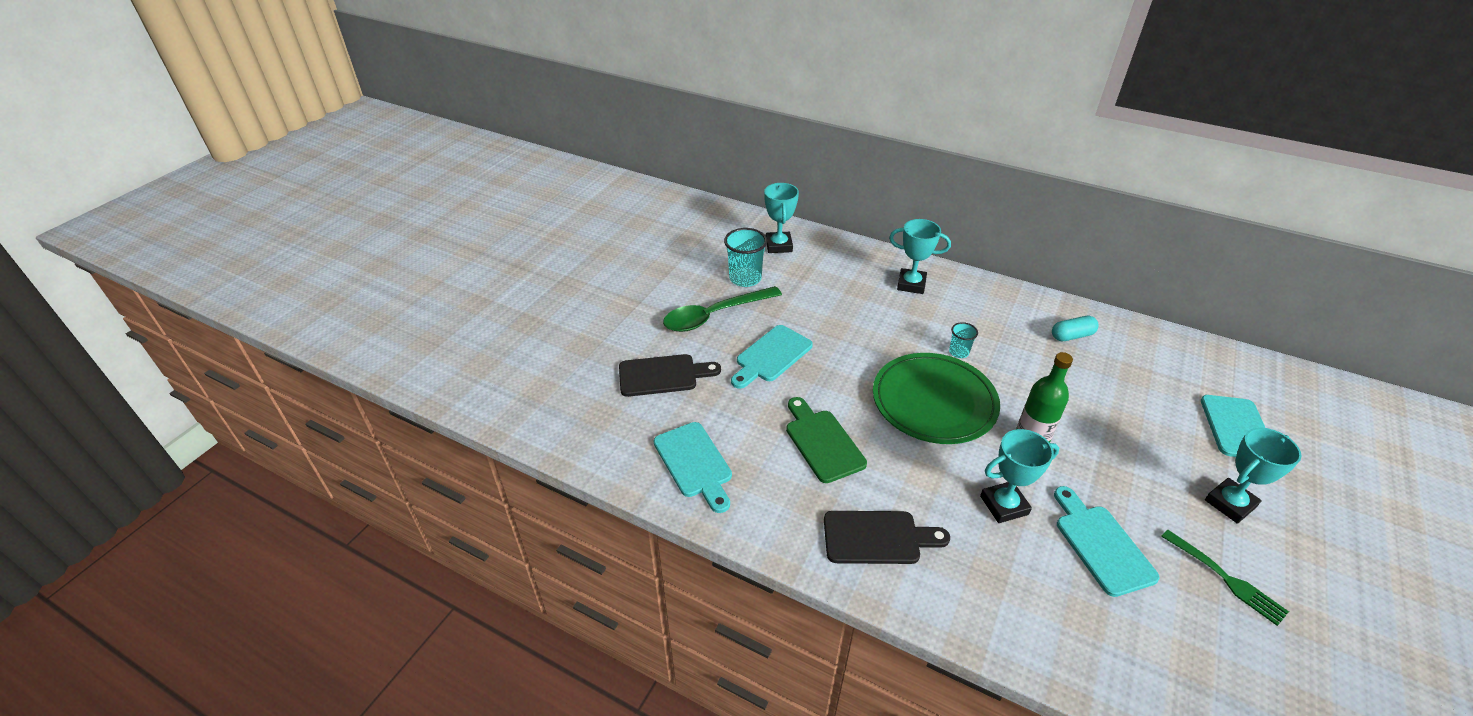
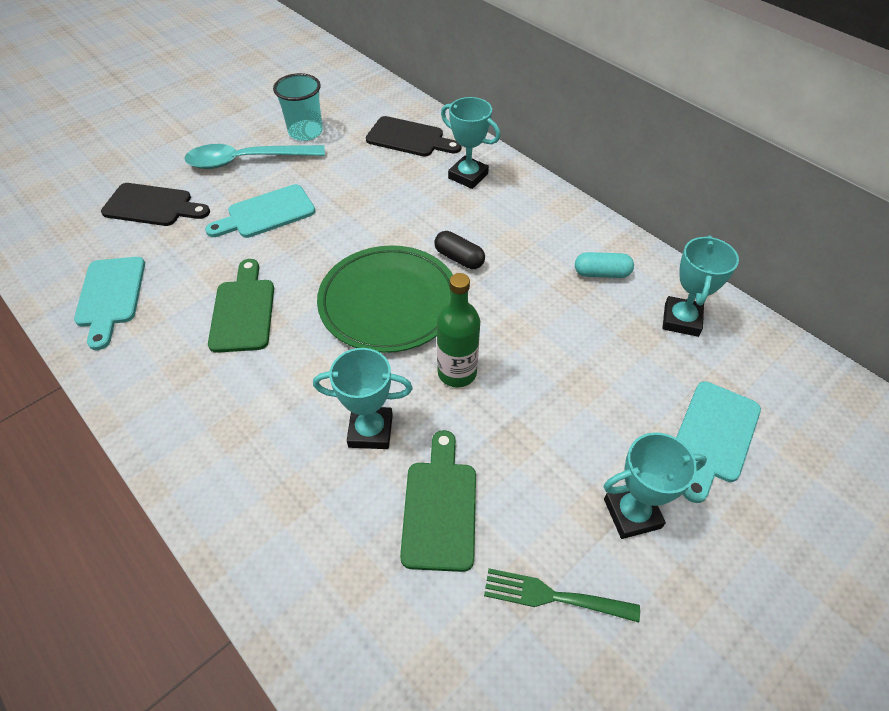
camera: 20 degrees right, 10 degrees up
green spoon [663,286,782,332] -> turquoise spoon [184,144,325,169]
turquoise trophy [764,183,799,253] -> turquoise trophy moved to [662,235,739,337]
black cutting board [824,511,950,564] -> black cutting board moved to [366,116,462,156]
turquoise cup [949,322,978,358] -> black capsule [434,231,485,269]
turquoise cutting board [1054,486,1160,597] -> green cutting board [400,430,476,572]
green fork [1161,530,1289,626] -> green fork turned 120 degrees clockwise [484,568,640,623]

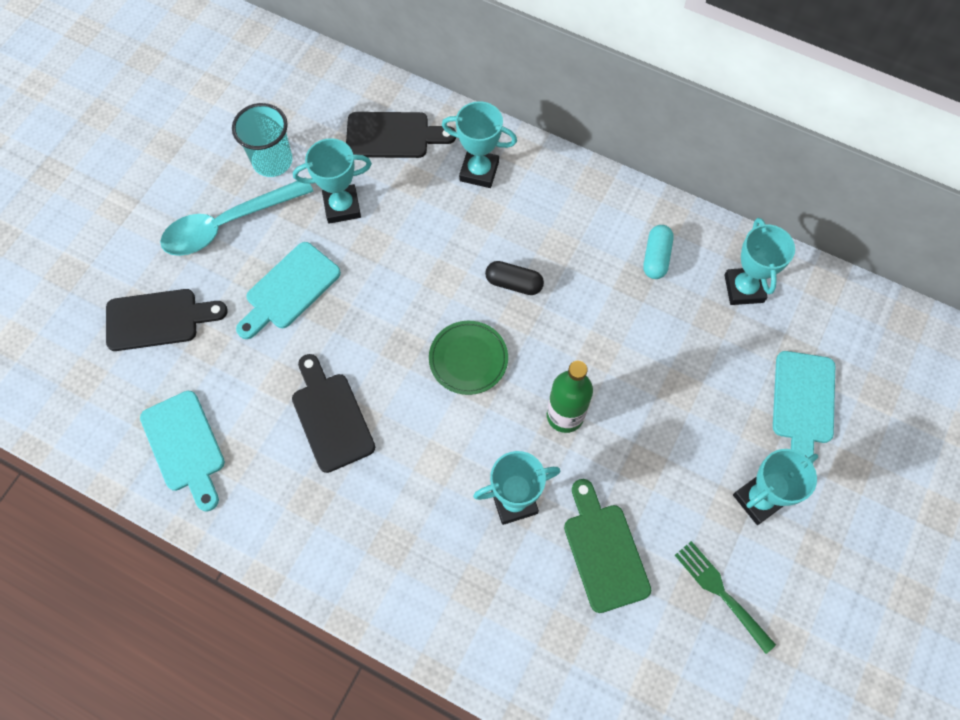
camera: 20 degrees left, 15 degrees up
green cutting board [208,259,274,353] -> black cutting board [292,354,375,473]
green plate [317,245,453,353] -> green plate [429,321,508,395], size x0.55
green fork [484,568,640,623] -> green fork turned 60 degrees clockwise [675,541,776,654]
turquoise capsule [575,252,634,278] -> turquoise capsule turned 60 degrees counterclockwise [643,225,674,279]
none -> turquoise trophy [293,138,372,224]

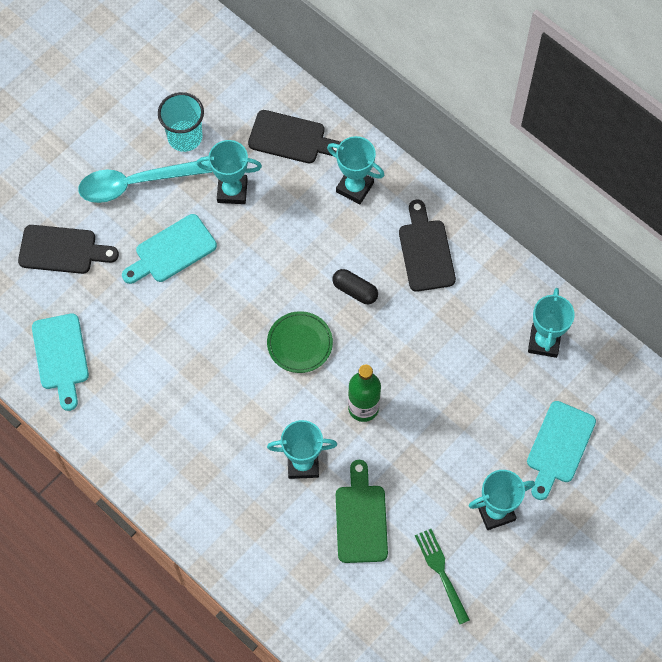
camera: 15 degrees right, 0 degrees up
black cutting board [292,354,375,473] -> black cutting board moved to [399,200,456,292]
turquoise capsule [643,225,674,279] -> none

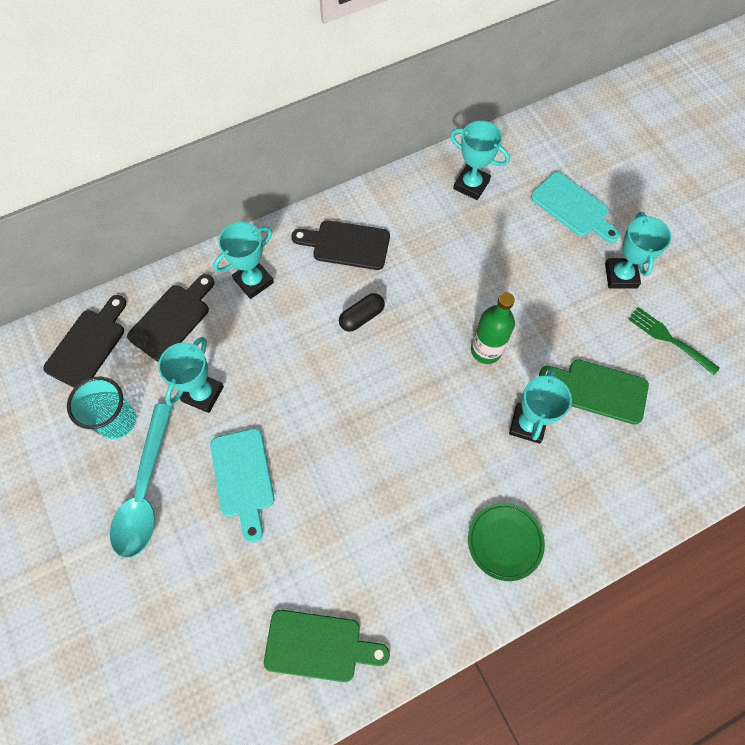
camera: 70 degrees left, 0 degrees up
black cutting board [18,225,119,274] -> black cutting board moved to [43,295,126,388]
turquoise cutting board [32,313,89,411] -> green cutting board [264,610,390,682]
green plate [267,311,333,373] -> green plate moved to [468,503,545,581]
green fork [415,529,470,624] -> green fork turned 45 degrees clockwise [628,307,720,375]

